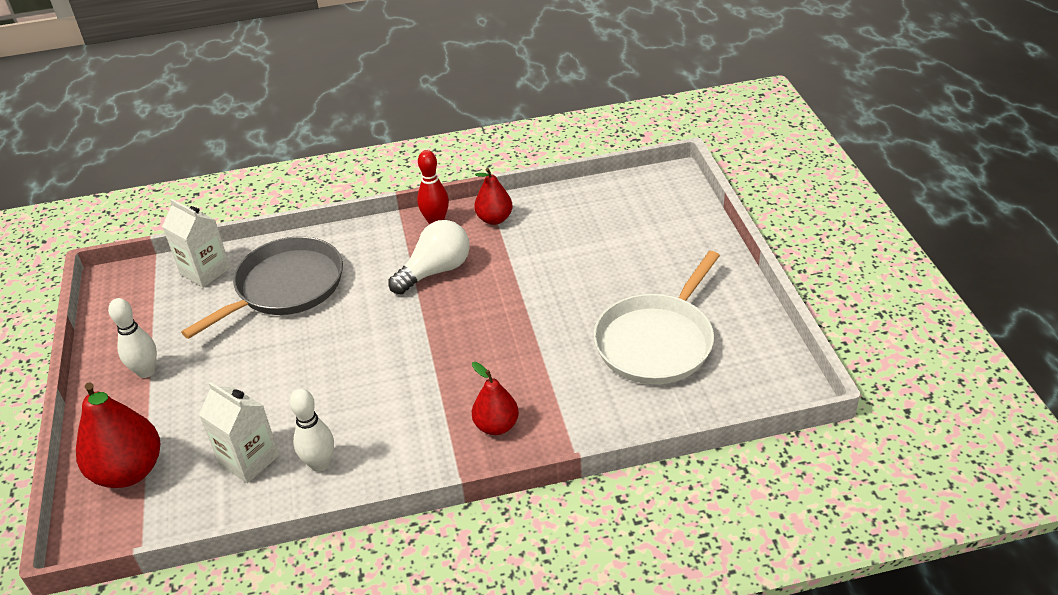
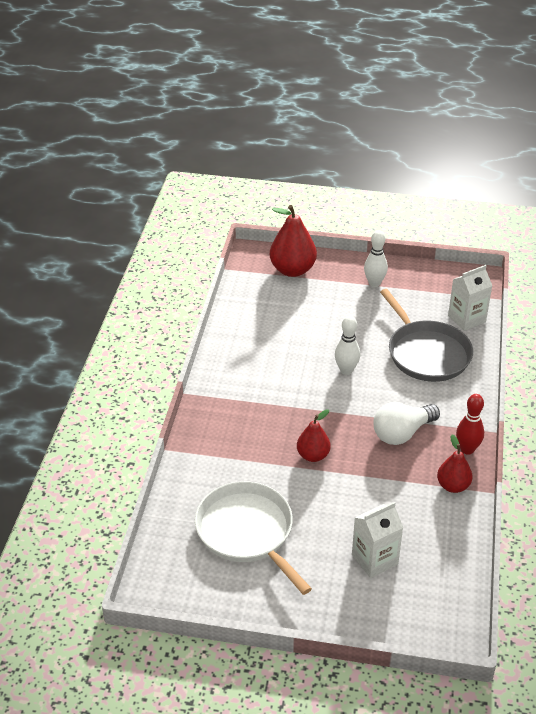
camera: 110 degrees right, 0 degrees up
white carton [199,382,279,483] -> white carton moved to [352,502,403,578]
white bowling pin [289,388,334,472] -> white bowling pin moved to [335,316,360,375]
white light bulb [388,220,470,294] -> white light bulb turned 75 degrees clockwise [373,402,440,445]
red pear [472,362,519,435] -> red pear moved to [297,409,331,462]

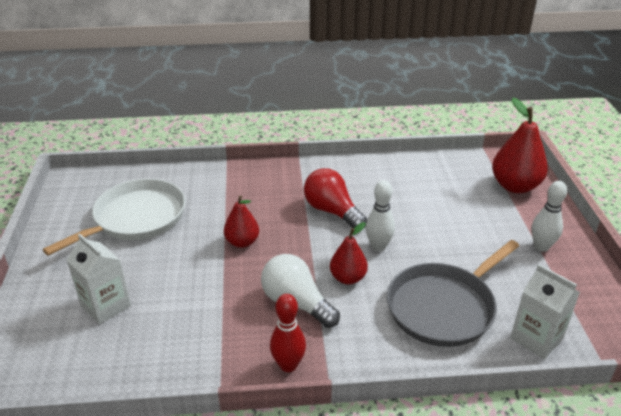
camera: 75 degrees right, 5 degrees down
red pear [437,434,473,493] -> red pear moved to [330,222,368,284]
none -> red light bulb [304,168,367,229]

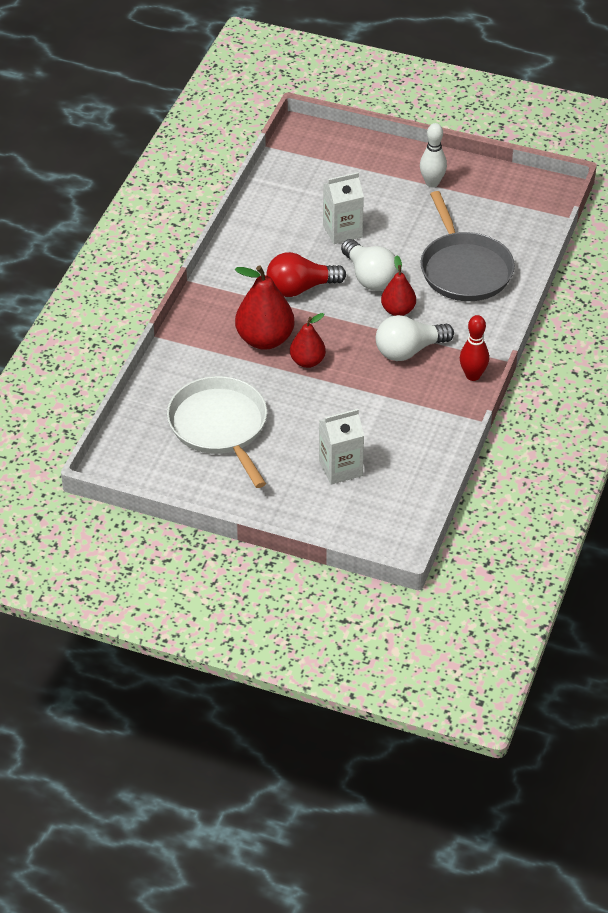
camera: 65 degrees left, 10 degrees up
white bowling pin [365,180,395,251] -> white light bulb [341,239,399,291]
red pear [492,98,548,193] -> red pear moved to [235,266,295,350]
white carton [510,264,580,359] -> white carton moved to [323,172,364,244]

